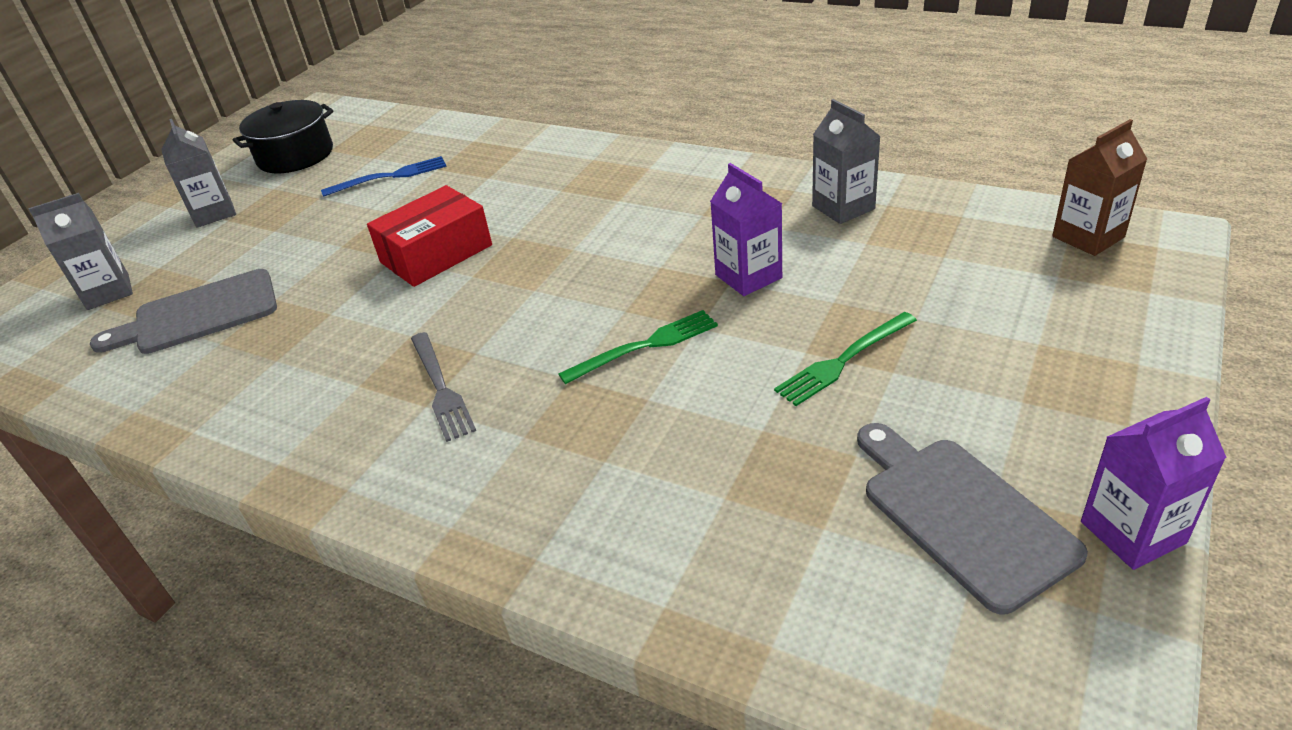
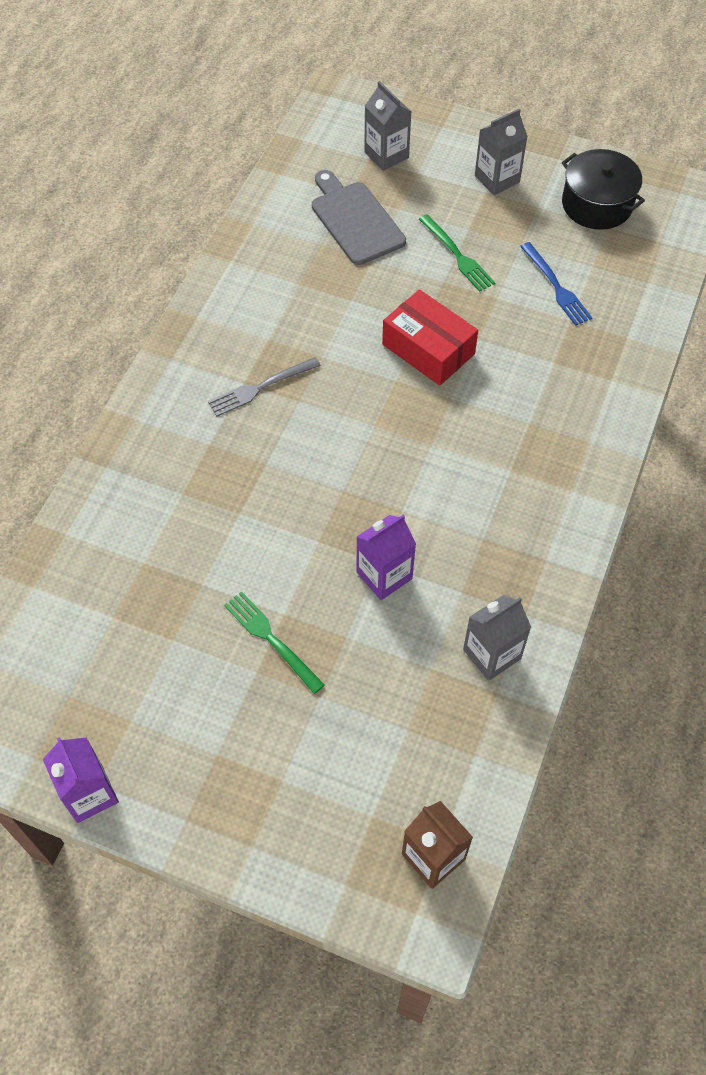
camera: 80 degrees right, 20 degrees up
green fork [558,310,718,384] -> green fork moved to [419,214,495,292]
grey cutting board [857,423,1088,614] -> none

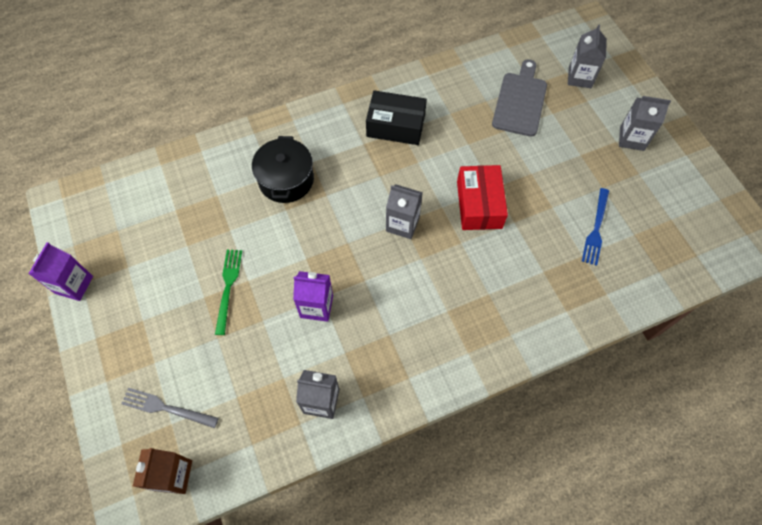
camera: 45 degrees right, 5 degrees up
grey fork [208,357,321,417] -> grey fork moved to [121,388,219,428]
green fork [419,214,495,292] -> none
black pot [562,149,645,230] -> black pot moved to [252,136,314,203]
none -> black box [366,90,427,145]
none -> grey carton [386,184,423,239]

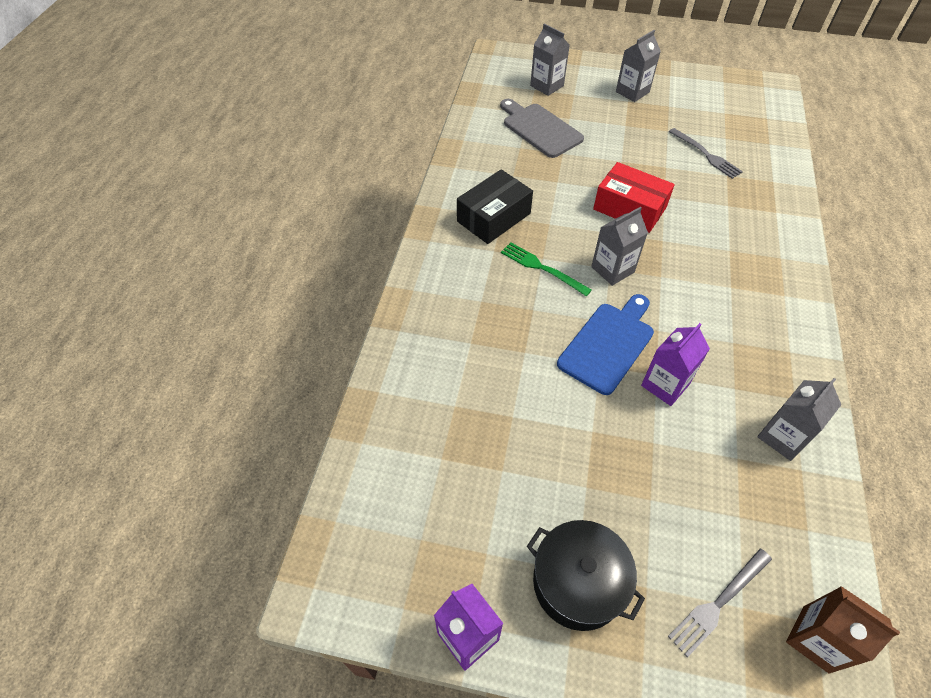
camera: 55 degrees left, 10 degrees down
green fork [215,250,242,335] -> green fork moved to [501,242,592,297]
black pot [252,136,314,203] -> black pot moved to [527,520,645,631]
blue fork [582,188,609,266] -> grey fork [669,128,743,179]
none -> blue cutting board [557,294,654,395]

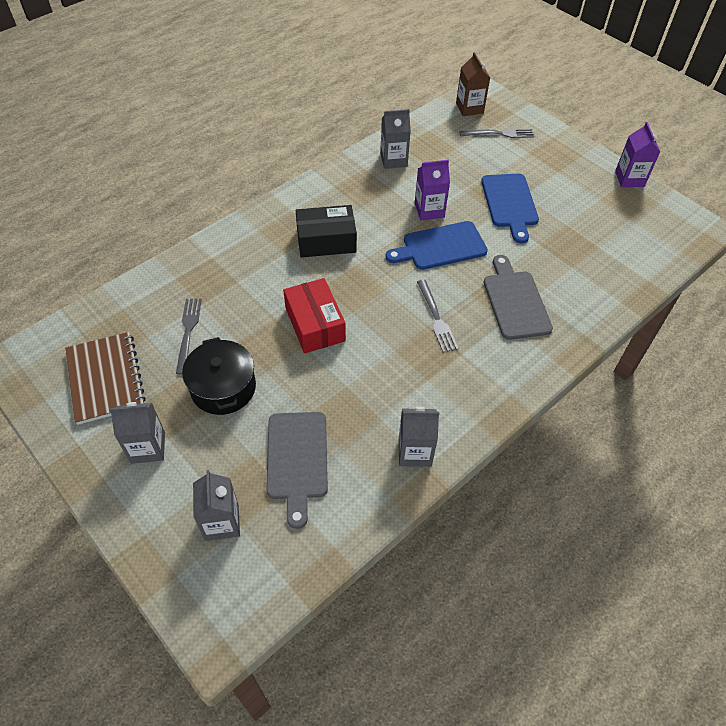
camera: 145 degrees left, 0 degrees up
black box [457,169,533,244] -> black box moved to [296,205,357,258]
green fork [501,242,592,297] -> grey fork [417,279,459,353]
black pot [527,520,645,631] -> black pot moved to [182,337,256,415]
grey carton [591,207,648,286] -> grey carton moved to [399,407,439,467]
none -> brown notebook [65,332,146,425]
none -> blue cutting board [481,174,539,243]
none -> grey cutting board [484,255,553,340]

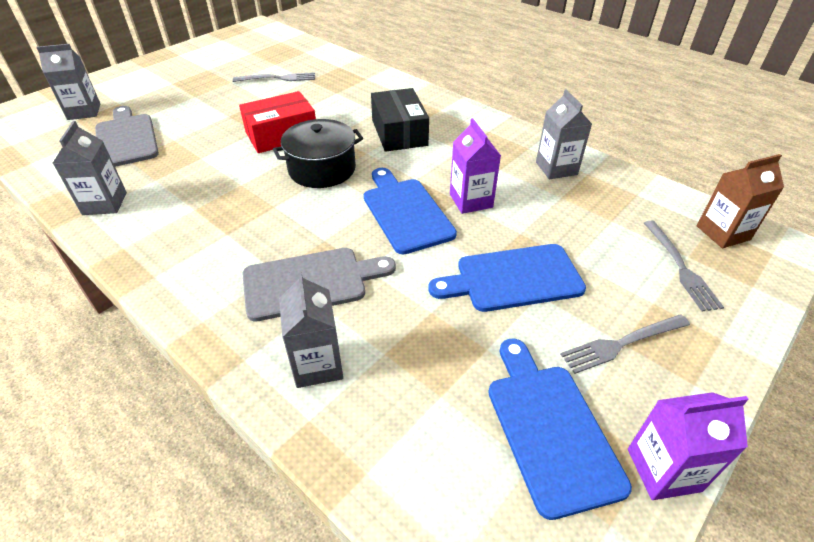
camera: 85 degrees right, 10 degrees down
brown notebook [65,332,146,425] -> none
grey carton [109,402,165,464] -> grey carton moved to [279,271,343,388]
black pot [182,337,256,415] -> black pot moved to [273,119,363,188]
grey cutting board [266,412,328,529] -> grey cutting board turned 75 degrees clockwise [95,106,159,167]
grey fork [417,279,459,353] -> grey fork moved to [560,314,690,374]
none -> blue cutting board [488,339,632,520]

